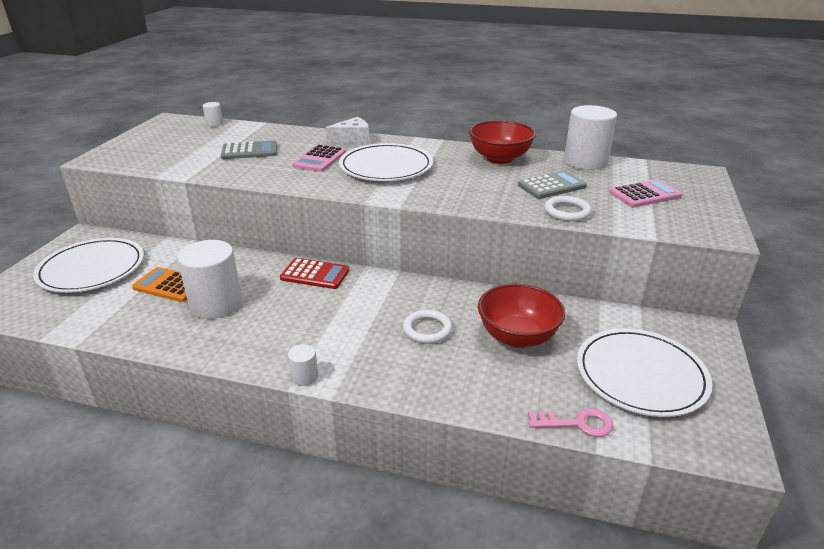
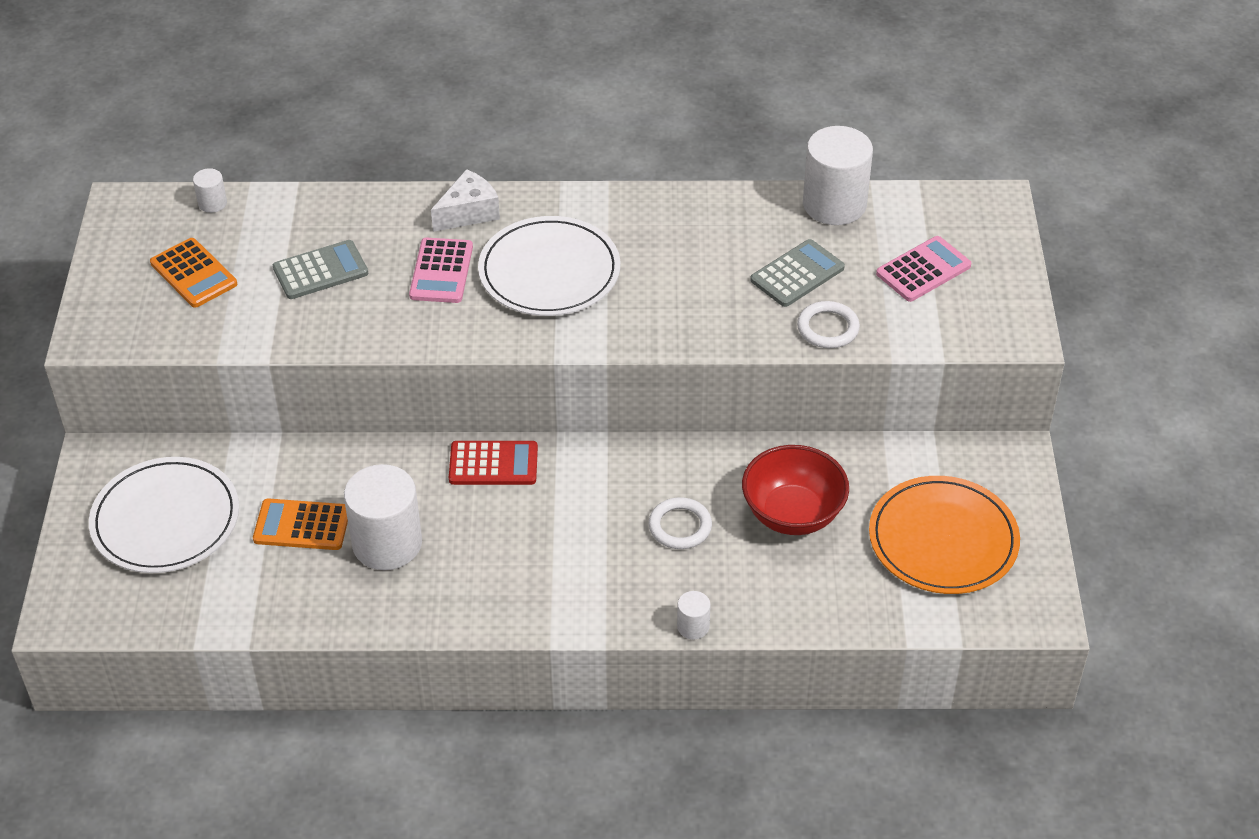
camera: 15 degrees left, 15 degrees up
white cylinder [288,344,318,386] -> white cylinder moved to [677,591,711,639]
red bowl [469,120,536,164] -> none
pink key [528,408,614,437] -> none
white plate [577,328,712,417] -> orange plate [869,476,1020,594]
none -> orange calculator [150,238,237,308]

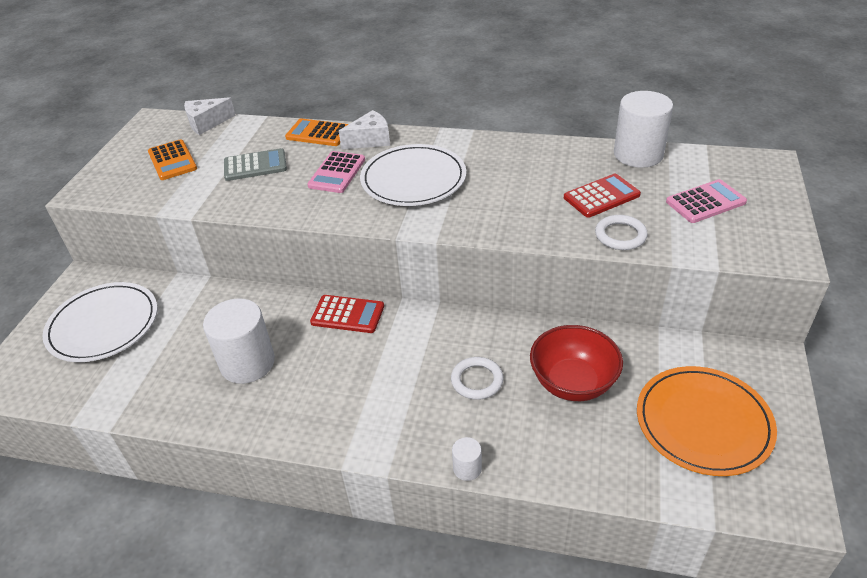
camera: 15 degrees right, 5 degrees down
white cylinder [193,168,227,213] -> white cheese [184,97,236,135]
orange calculator [253,498,348,550] -> orange calculator moved to [285,118,348,146]
grey calculator [750,239,845,307] -> red calculator [564,174,641,218]

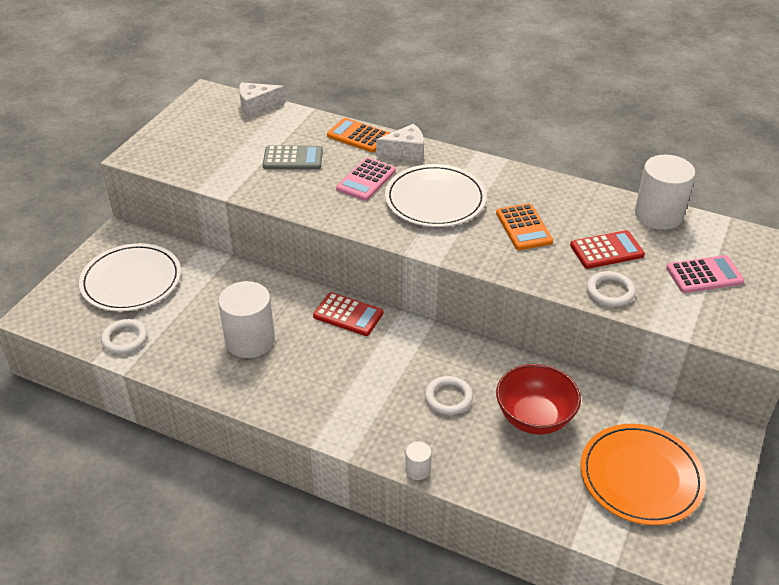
camera: 10 degrees right, 0 degrees up
orange calculator [148,139,197,180] -> orange calculator moved to [496,203,553,250]
none -> white ring [101,319,147,354]

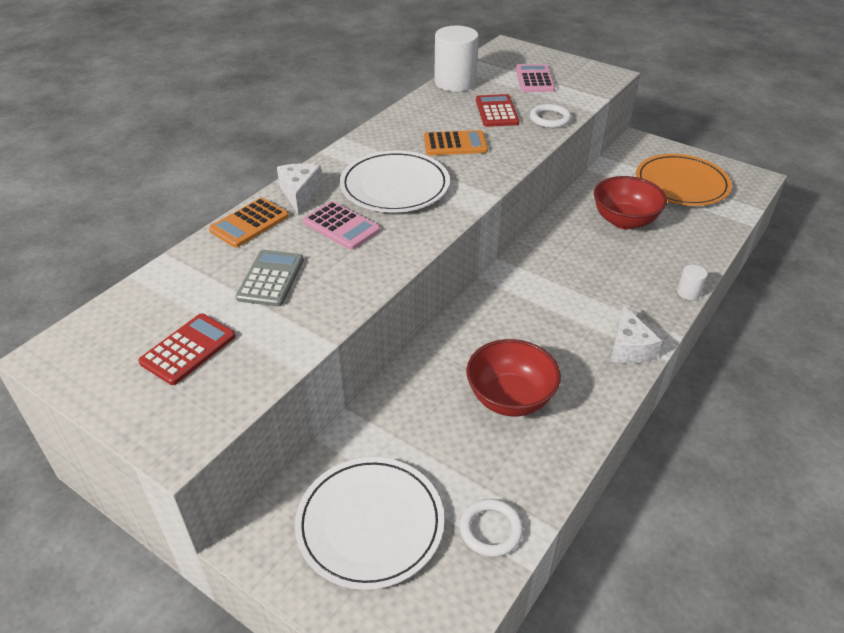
camera: 80 degrees left, 0 degrees up
white cylinder [218,281,275,358] -> red bowl [466,339,561,416]
white cheese [239,82,285,117] -> white cheese moved to [610,305,662,364]
red calculator [313,292,384,336] -> red calculator moved to [138,313,236,385]
white ring [425,376,473,415] -> none

